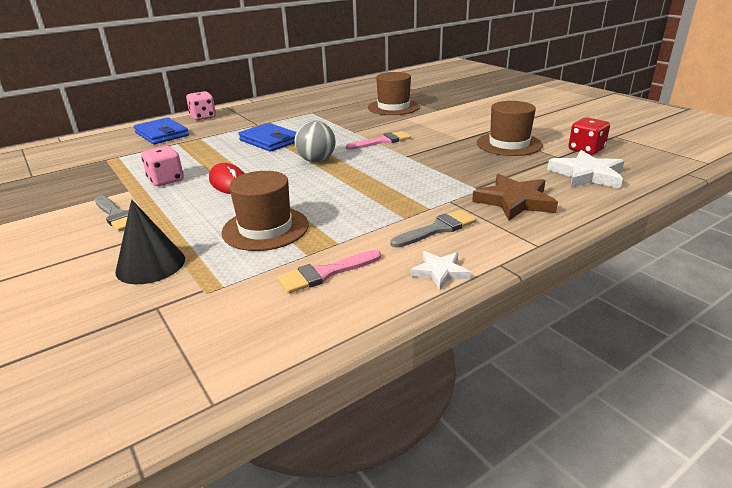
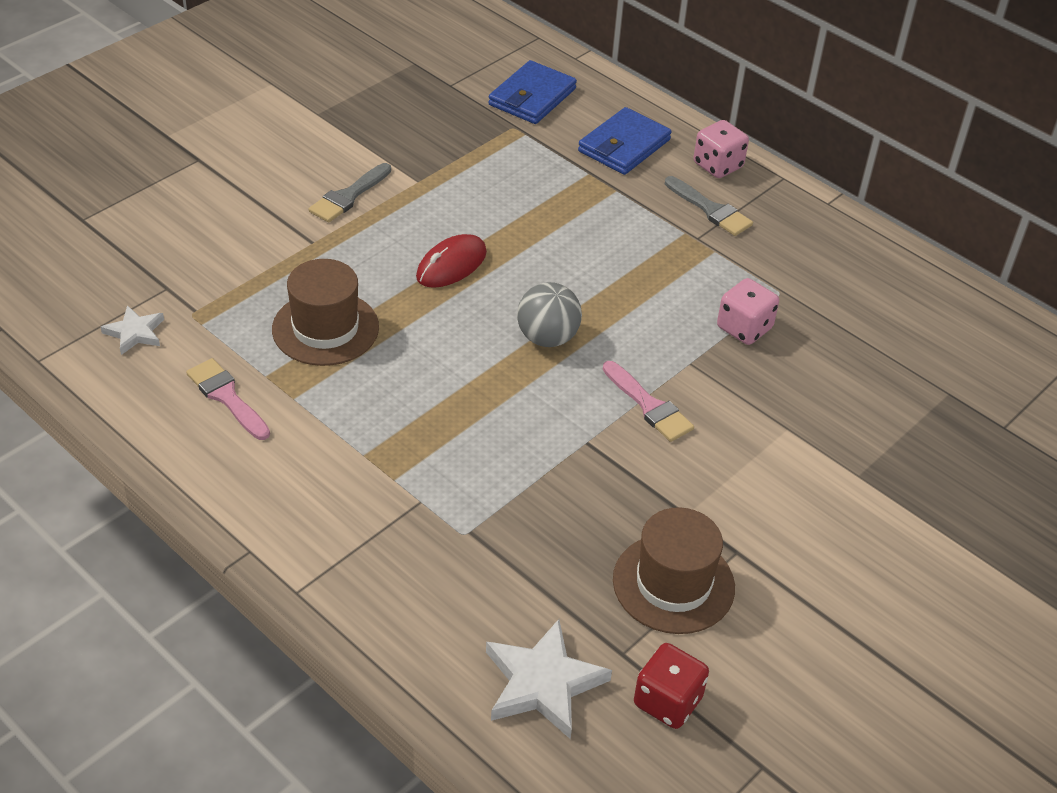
camera: 75 degrees right, 15 degrees up
black cone [115,200,185,284] -> none
pink dice [141,146,184,186] -> pink dice moved to [717,278,779,345]
blue wallet [238,123,296,152] -> blue wallet moved to [488,60,577,124]
brown hat [368,72,420,115] -> none
grey brush [390,210,476,248] -> grey brush moved to [665,176,753,236]
white star [410,251,471,290] -> white star moved to [101,305,164,355]
brown star [472,174,558,220] -> none

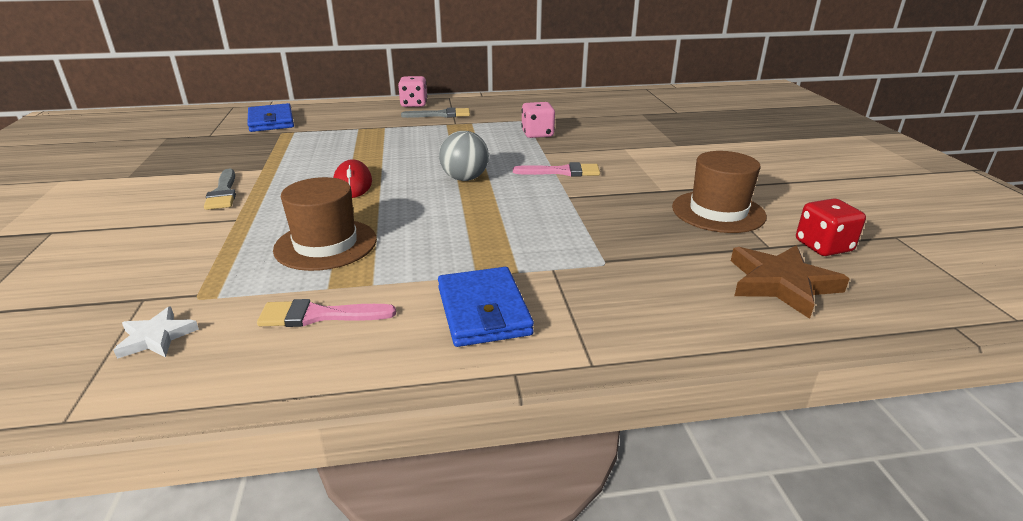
camera: 50 degrees left, 15 degrees down
white star [486,619,612,739] -> brown star [731,245,850,319]
blue wallet [578,107,672,175] -> blue wallet moved to [438,267,534,347]

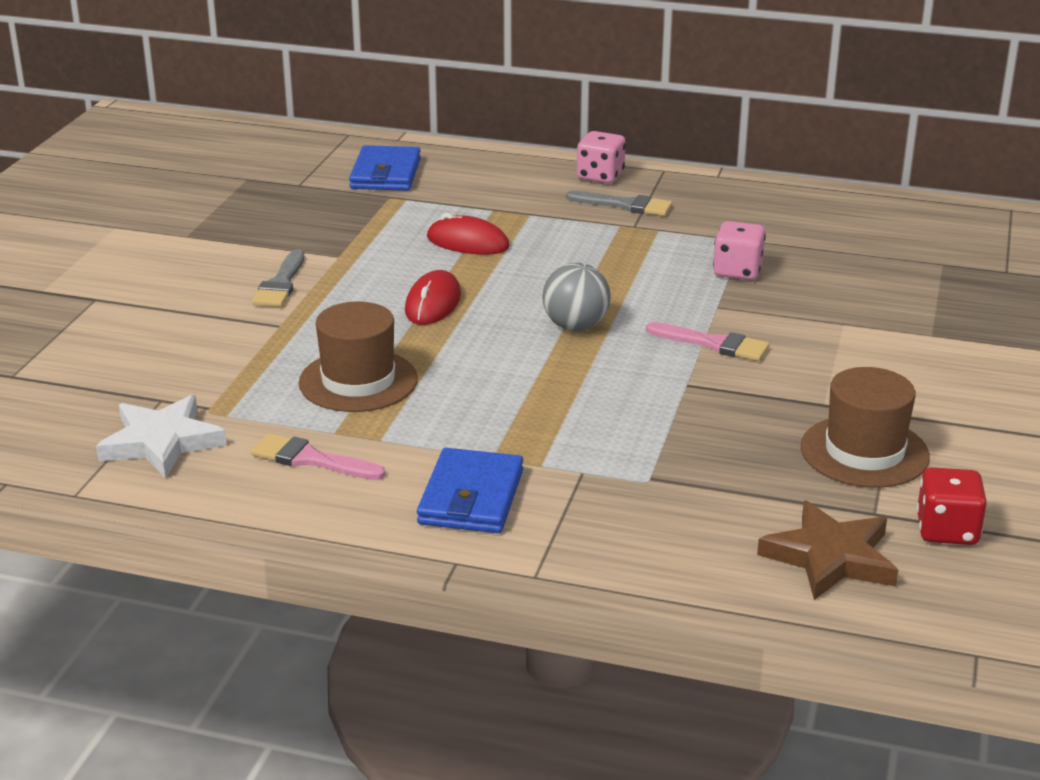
camera: 25 degrees right, 0 degrees up
white star [113,306,199,359] -> white star [96,395,227,478], size x1.71
none -> red mouse [427,213,510,255]

